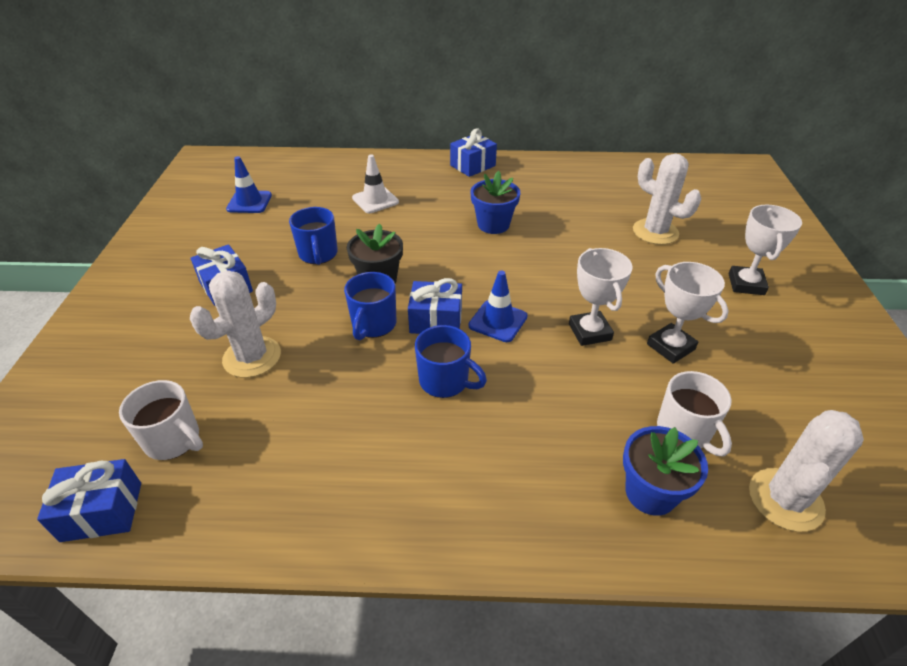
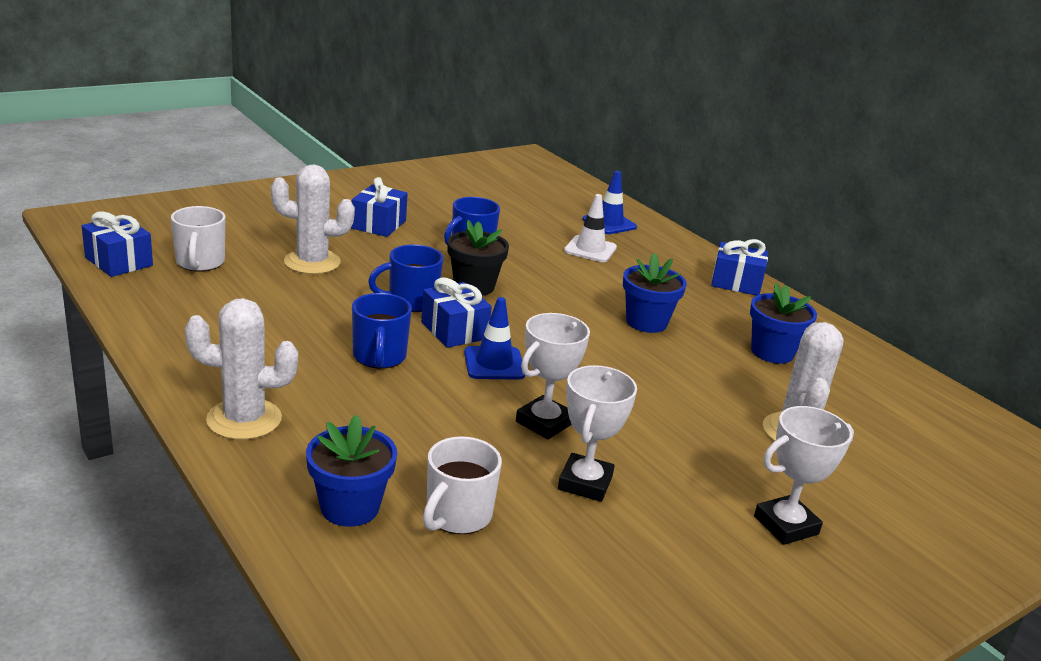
camera: 50 degrees right, 15 degrees down
blue traffic cone [226,156,272,213] -> blue traffic cone moved to [583,171,637,234]
white cactus [749,410,864,532] -> white cactus moved to [185,298,298,440]
none -> blue flower pot [750,283,817,364]

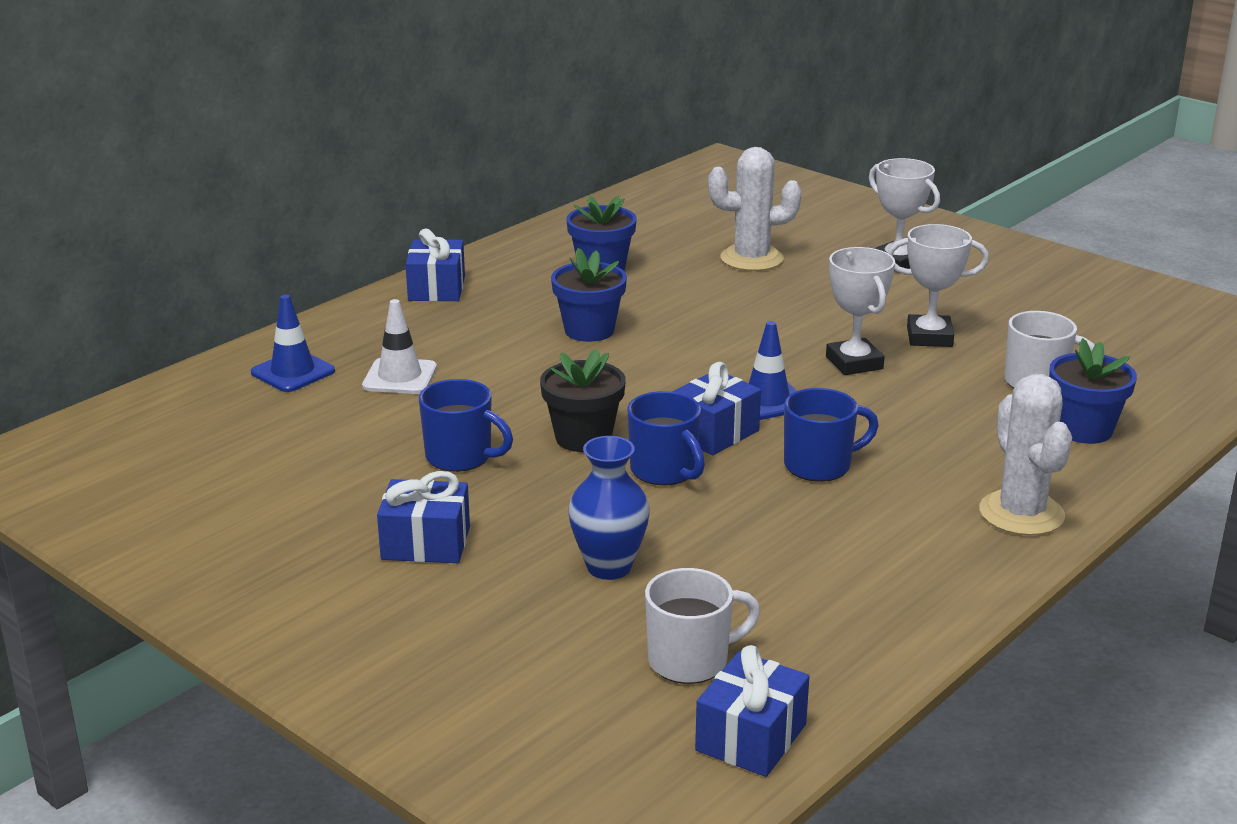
camera: 100 degrees left, 0 degrees up
white cactus [271,165,355,274] -> blue vase [568,436,650,580]
white trophy [516,313,590,439] -> white trophy turned 45 degrees clockwise [826,247,895,375]

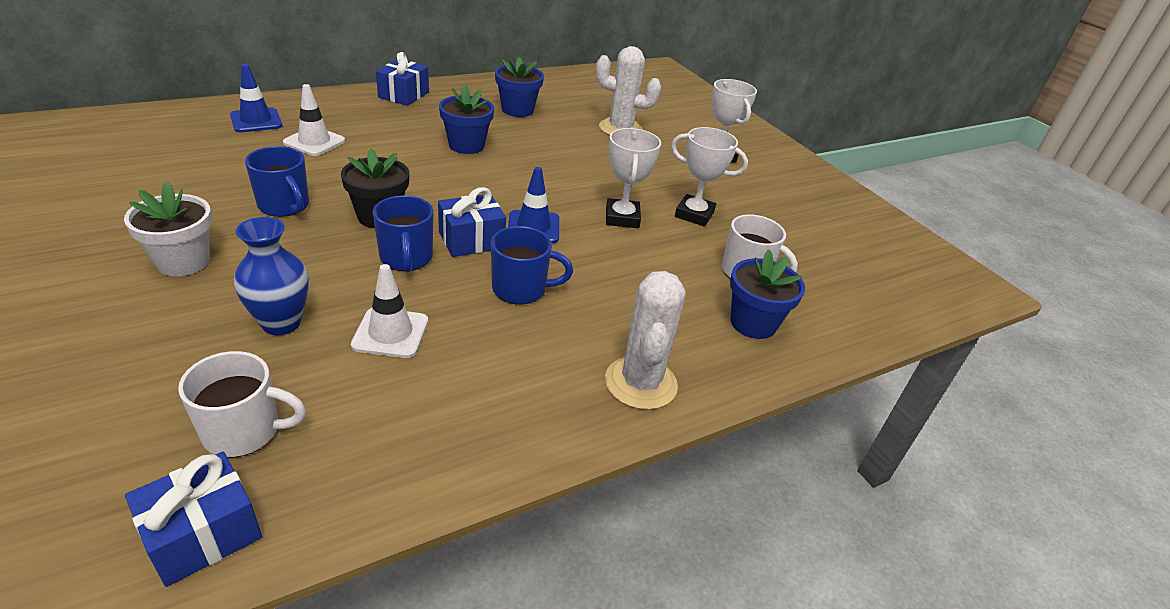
camera: 15 degrees right, 10 degrees up
blue gift [377,471,470,563] -> white flower pot [124,182,212,276]
none -> white traffic cone [351,264,428,358]

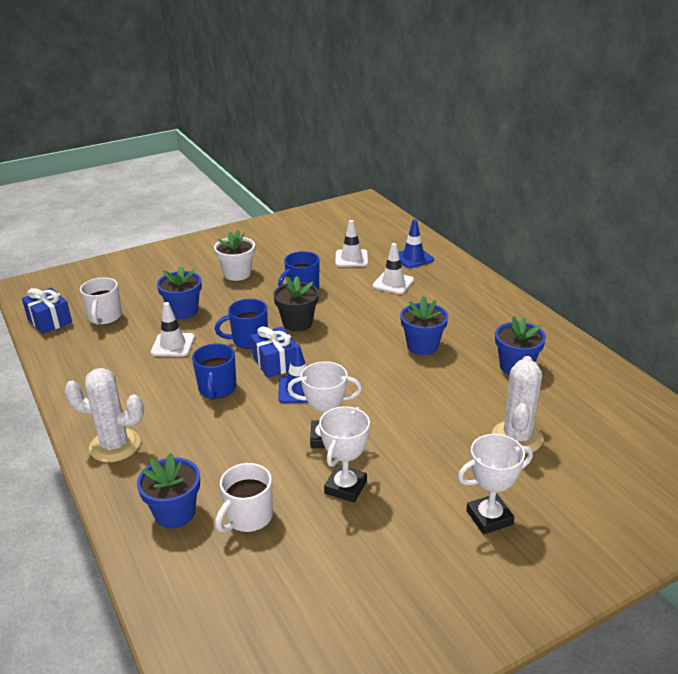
camera: 95 degrees right, 5 degrees down
blue vase [234,217,309,335] -> blue flower pot [157,266,202,319]
blue gift [376,52,429,106] -> none
none -> white traffic cone [336,220,368,267]

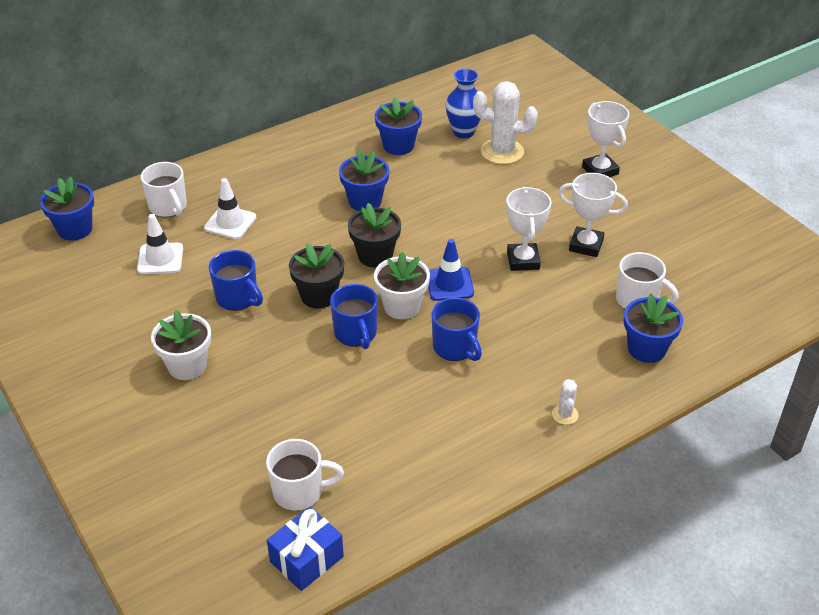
camera: 95 degrees left, 10 degrees up
white cactus [64,368,144,462] -> white cactus [552,379,579,425], size x0.48
white traffic cone [151,302,195,357] -> none
blue flower pot [157,266,202,319] -> blue flower pot moved to [40,176,94,241]
blue mug [192,343,236,400] -> blue mug turned 60 degrees clockwise [431,297,482,361]
blue gift [251,326,296,378] -> white flower pot [374,252,430,319]
blue traffic cone [398,219,434,268] -> white mug [141,162,187,217]
none -> black flower pot [348,203,401,267]
none -> blue vase [445,69,481,138]

